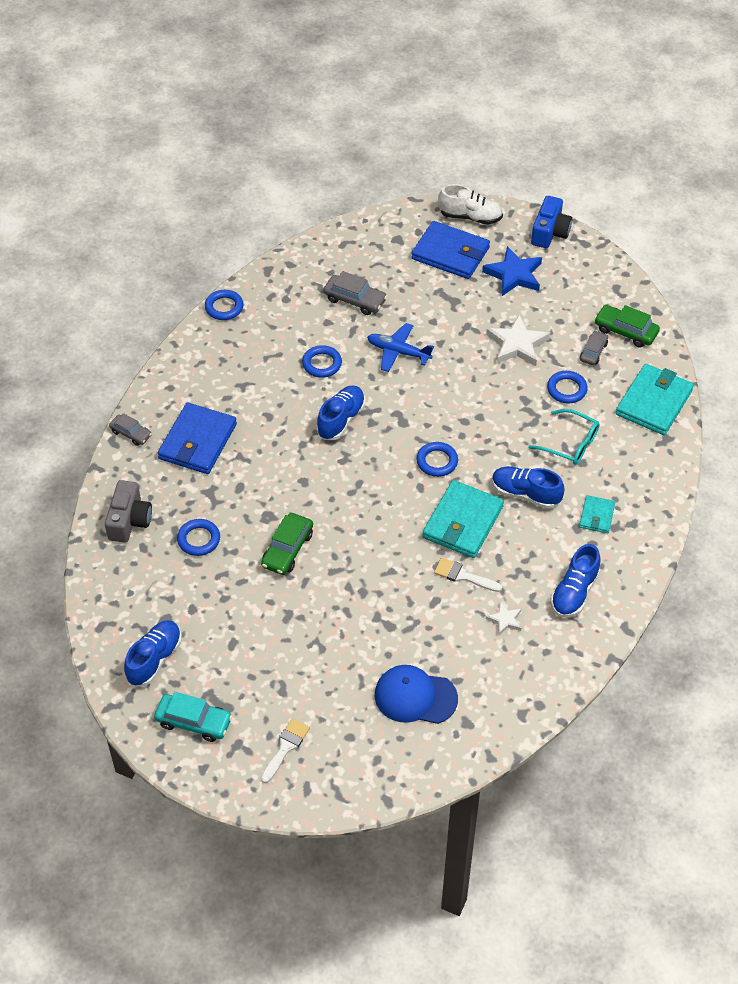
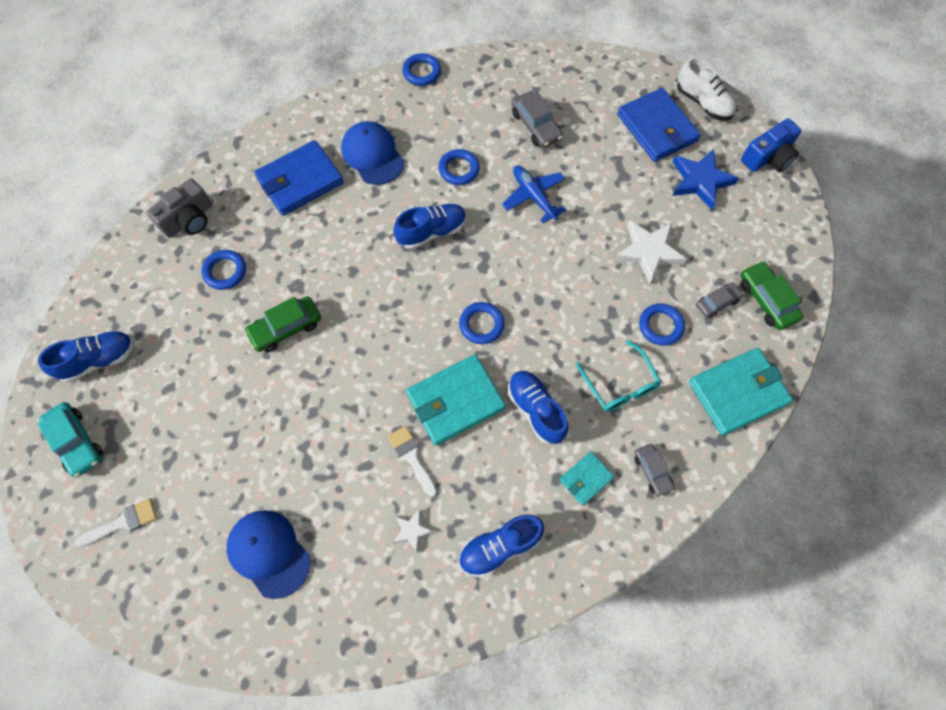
camera: 35 degrees right, 15 degrees up
grey car [109,413,152,446] -> grey car moved to [635,444,675,497]
none -> blue cap [341,121,404,185]

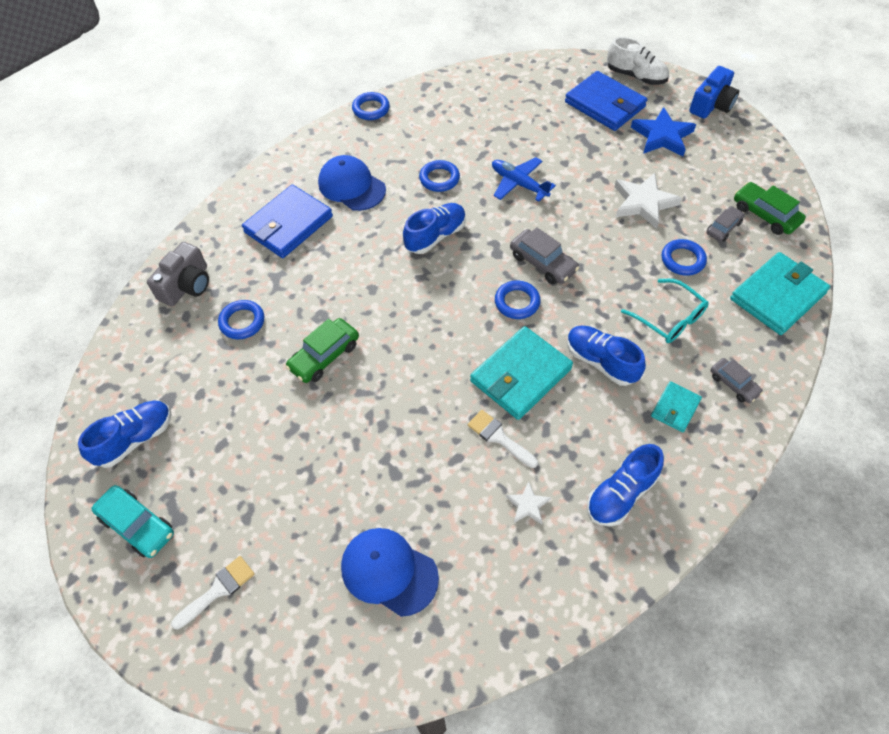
camera: 15 degrees left, 10 degrees down
grey car [511,91,563,148] -> grey car moved to [510,227,579,284]

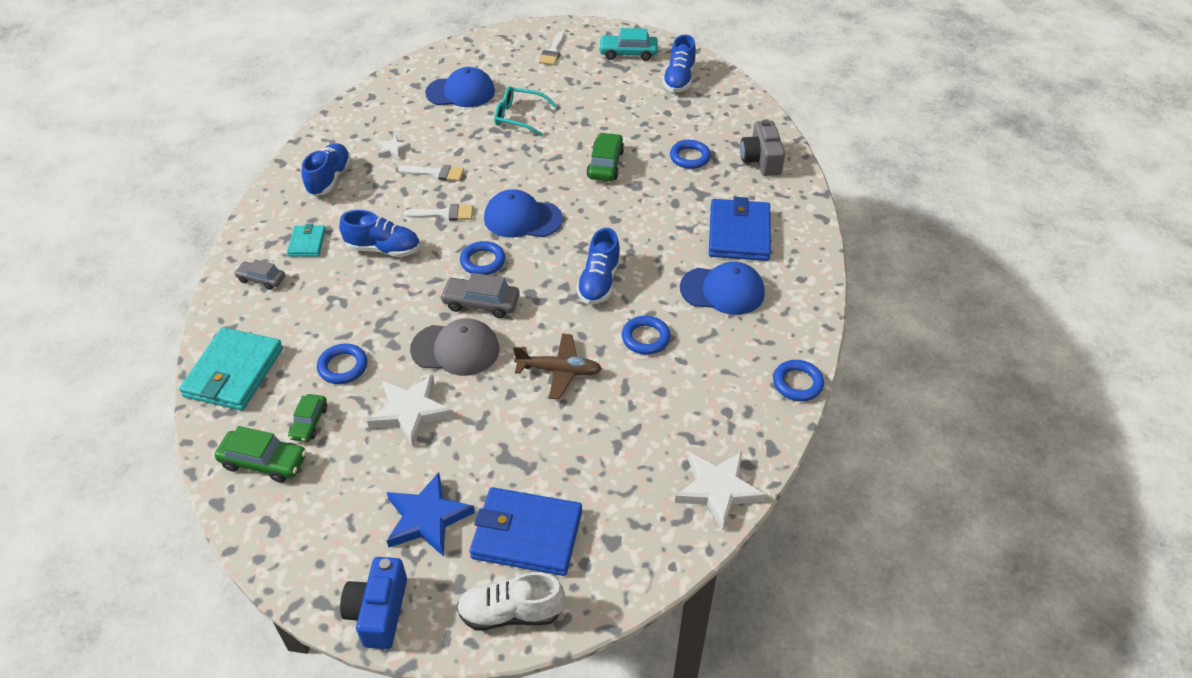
camera: 145 degrees right, 10 degrees down
turquoise wallet [470,326,573,420] -> white brush [404,204,473,221]
blue plane [492,157,556,202] -> brown plane [513,333,602,400]
turquoise glasses [621,279,709,343] -> turquoise glasses moved to [494,86,557,137]
grey car [707,206,745,241] -> green car [288,394,327,442]
none -> grey cap [410,318,500,376]
none -> blue cap [484,189,563,238]
none -> white star [675,452,765,531]

